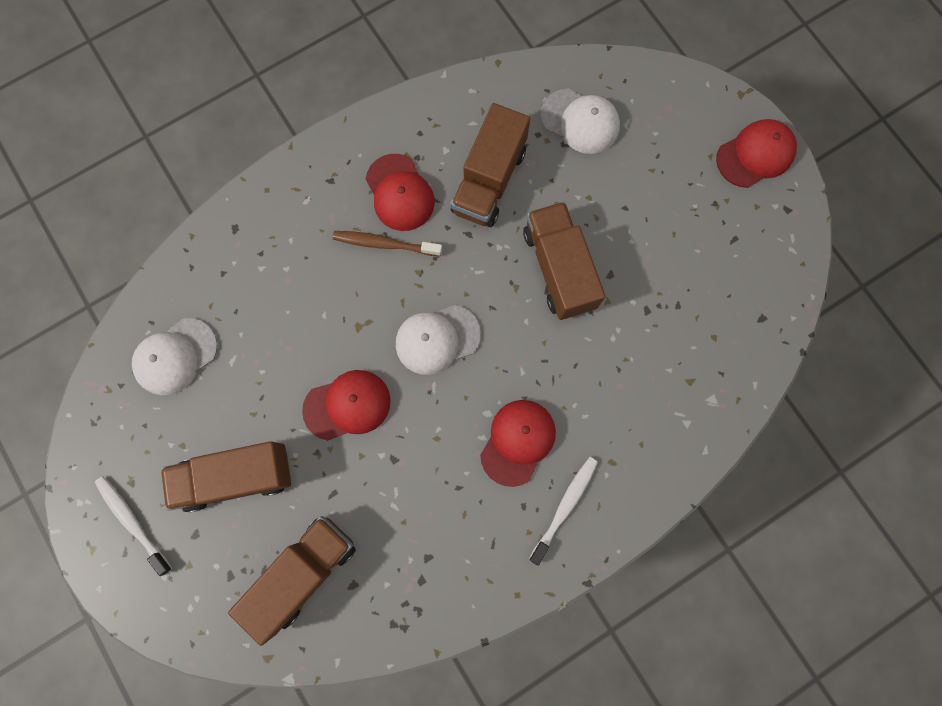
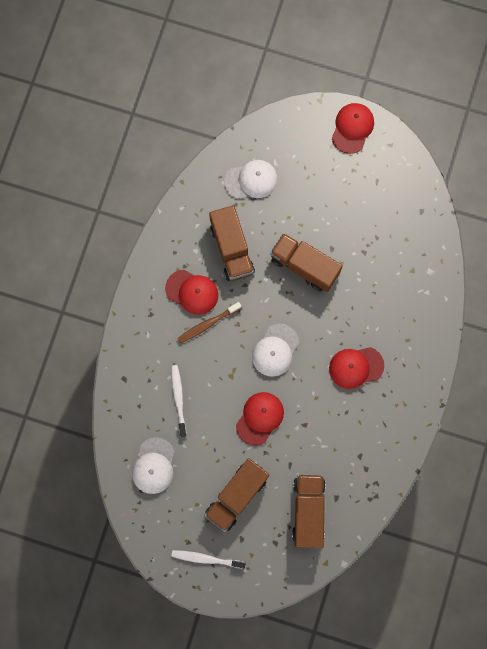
camera: 40 degrees left, 0 degrees up
red cap [480,400,556,487] -> red cap turned 90 degrees counterclockwise [329,347,384,389]
white toothbrush [529,457,598,566] -> white toothbrush moved to [171,365,187,437]

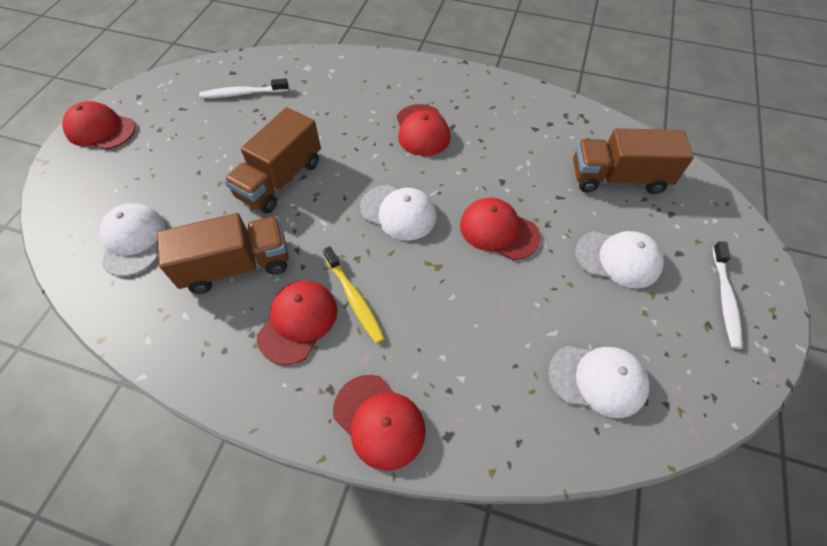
camera: 90 degrees left, 20 degrees down
white toothbrush [171,365,187,437] -> white toothbrush moved to [199,78,289,98]
brown toothbrush [177,302,241,343] -> yellow toothbrush [323,246,385,343]
brown truck [205,458,269,532] -> white cap [575,231,664,289]
none -> red cap [333,375,426,471]

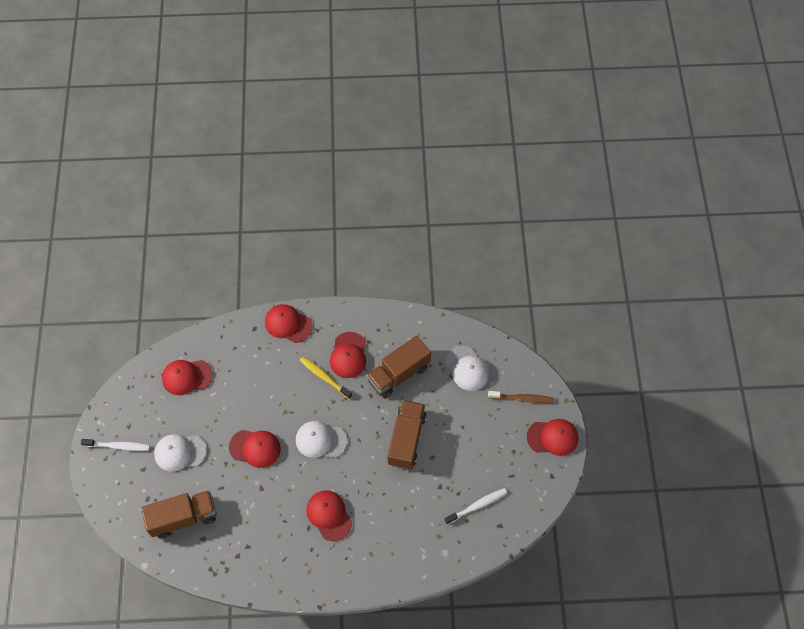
camera: 160 degrees right, 5 degrees up
white cap [548,346,650,418] -> red cap [162,360,213,395]
white toothbrush [713,241,742,349] -> white toothbrush turned 105 degrees clockwise [81,439,150,451]
none -> brown toothbrush [488,391,554,403]

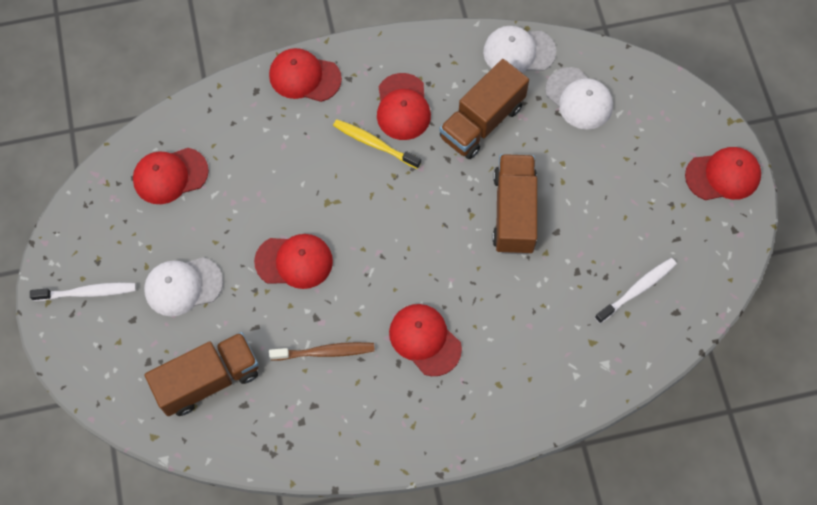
camera: 10 degrees left, 5 degrees up
white cap [296,421,347,458] -> white cap moved to [483,26,556,73]
brown toothbrush [488,391,554,403] -> brown toothbrush moved to [269,342,375,361]

